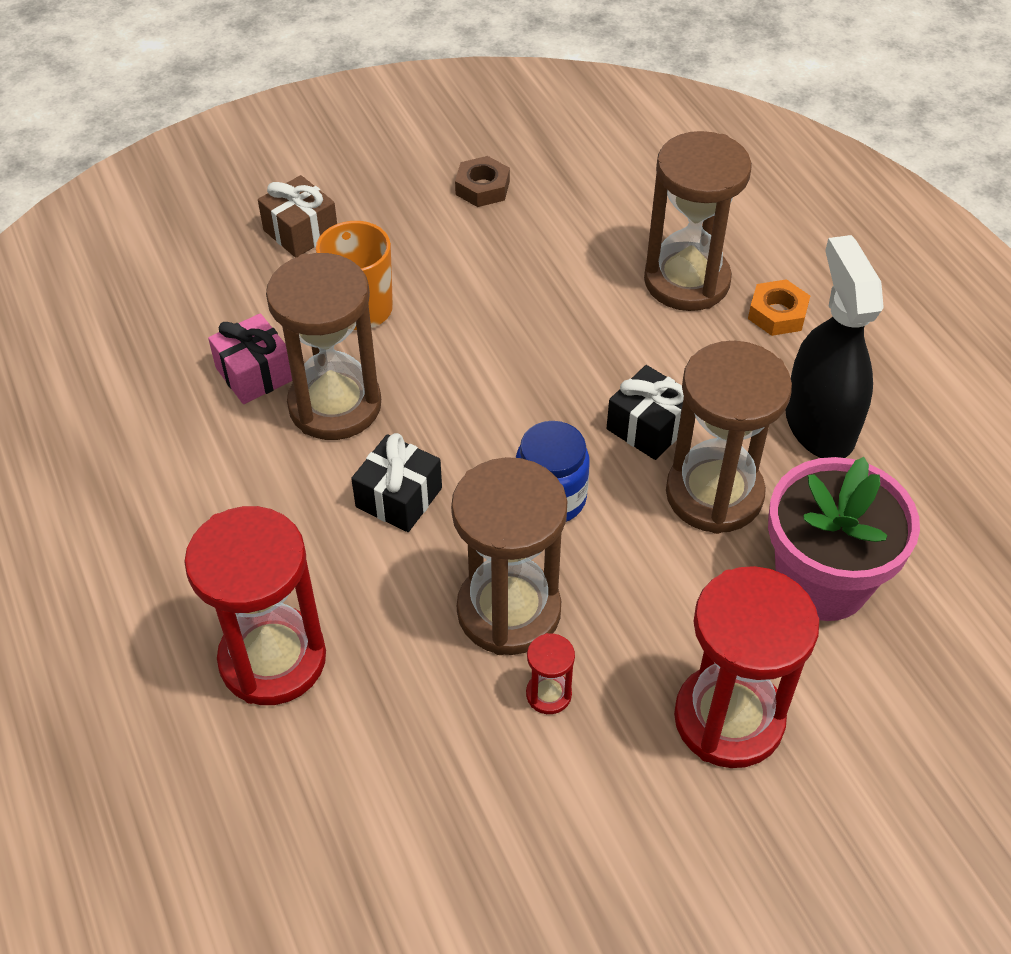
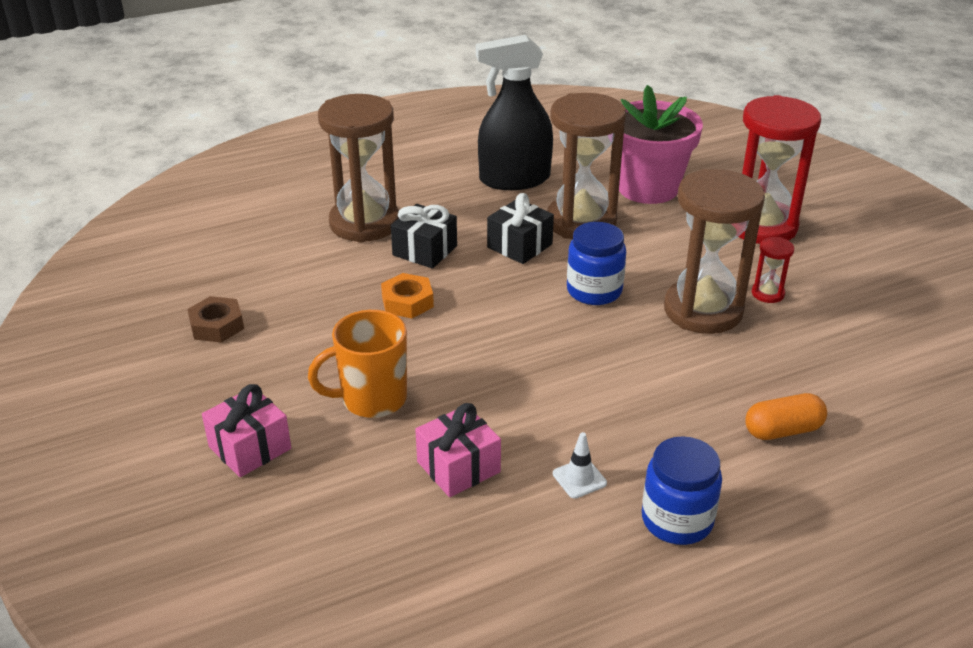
camera: 90 degrees left, 15 degrees down
red hourglass [184,506,326,705] -> orange capsule [745,393,827,440]
brown gift [258,175,337,258] -> pink gift [202,384,291,477]
brown hourglass [266,253,381,440] -> none
black gift [351,433,442,532] -> black gift moved to [391,204,457,269]
orange nut [748,279,810,336] -> orange nut moved to [381,273,434,318]
none -> white traffic cone [553,432,607,499]
none -> blue jar [642,436,722,545]

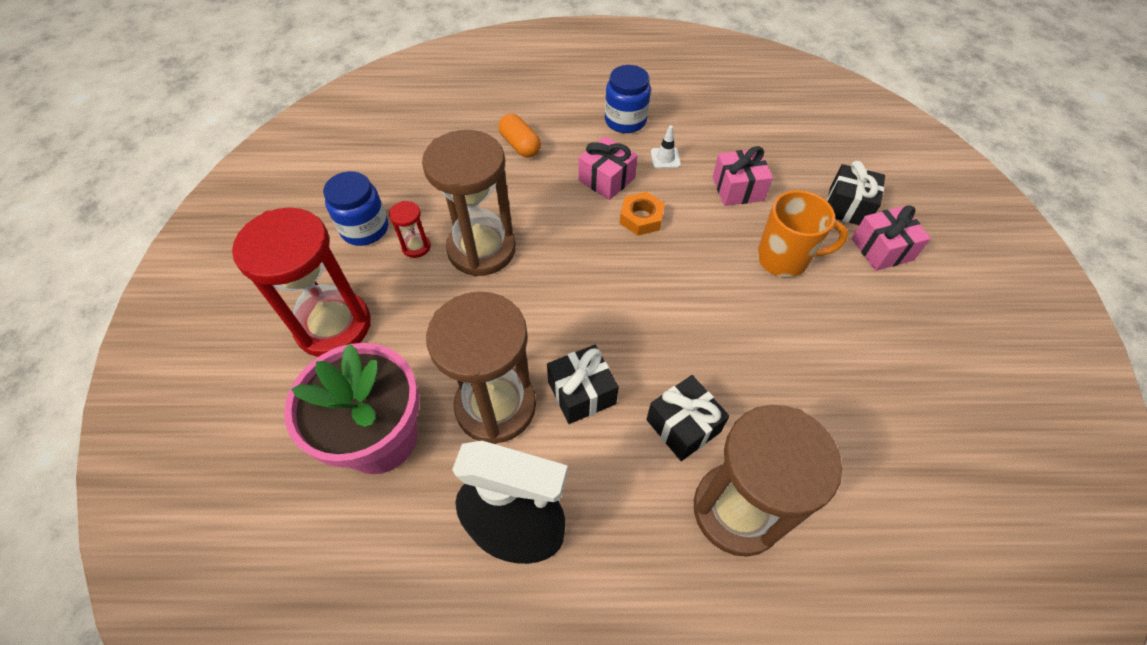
camera: 155 degrees left, 20 degrees up
brown nut [187,296,244,343] -> none
orange nut [381,273,434,318] -> orange nut moved to [620,192,665,236]
blue jar [567,222,626,305] -> blue jar moved to [323,171,388,246]
orange capsule [745,393,827,440] -> orange capsule turned 45 degrees clockwise [498,114,541,158]
none -> pink gift [578,136,638,200]
none -> black gift [827,161,885,225]

